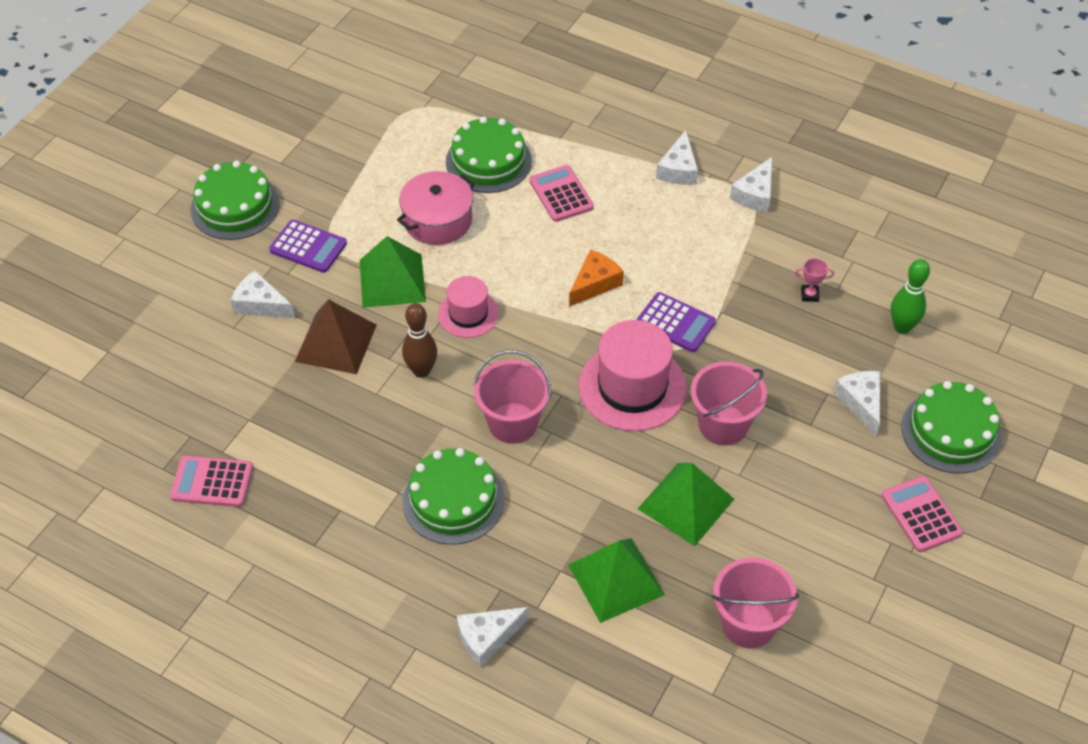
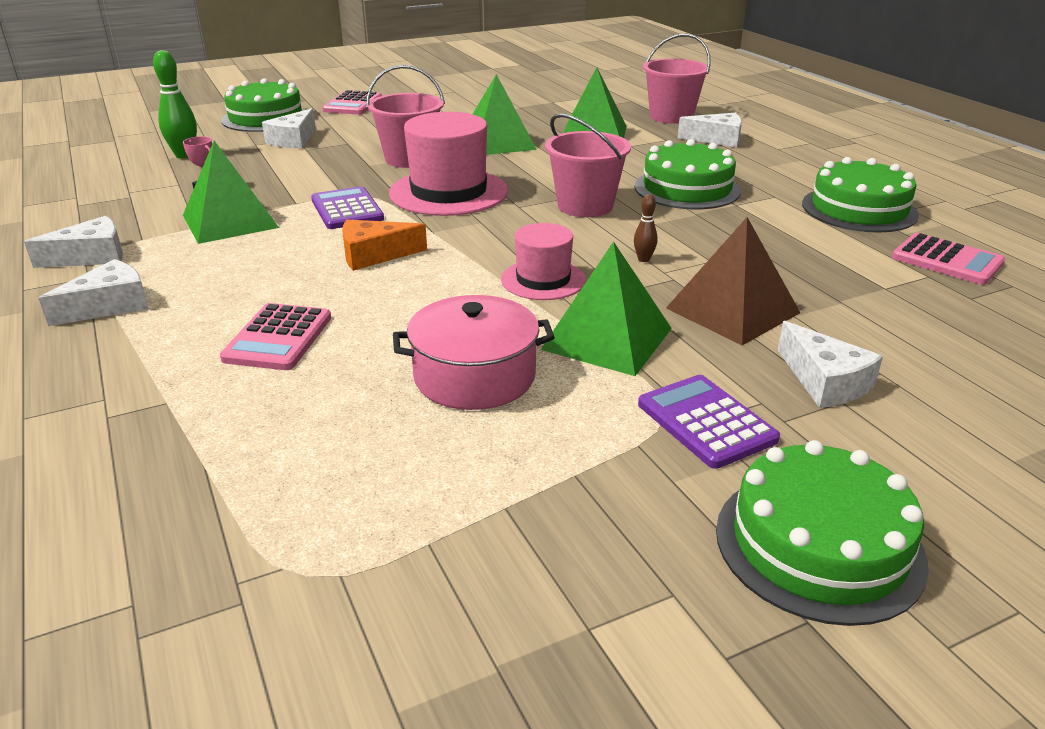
camera: 145 degrees left, 20 degrees down
brown bowling pin [402,303,437,378] -> brown bowling pin [634,194,658,262], size x0.52
green cake [446,117,532,193] -> green cake moved to [802,157,919,232]
pink bucket [712,557,799,648] -> pink bucket moved to [643,34,711,124]
none -> green pyramid [183,141,279,244]

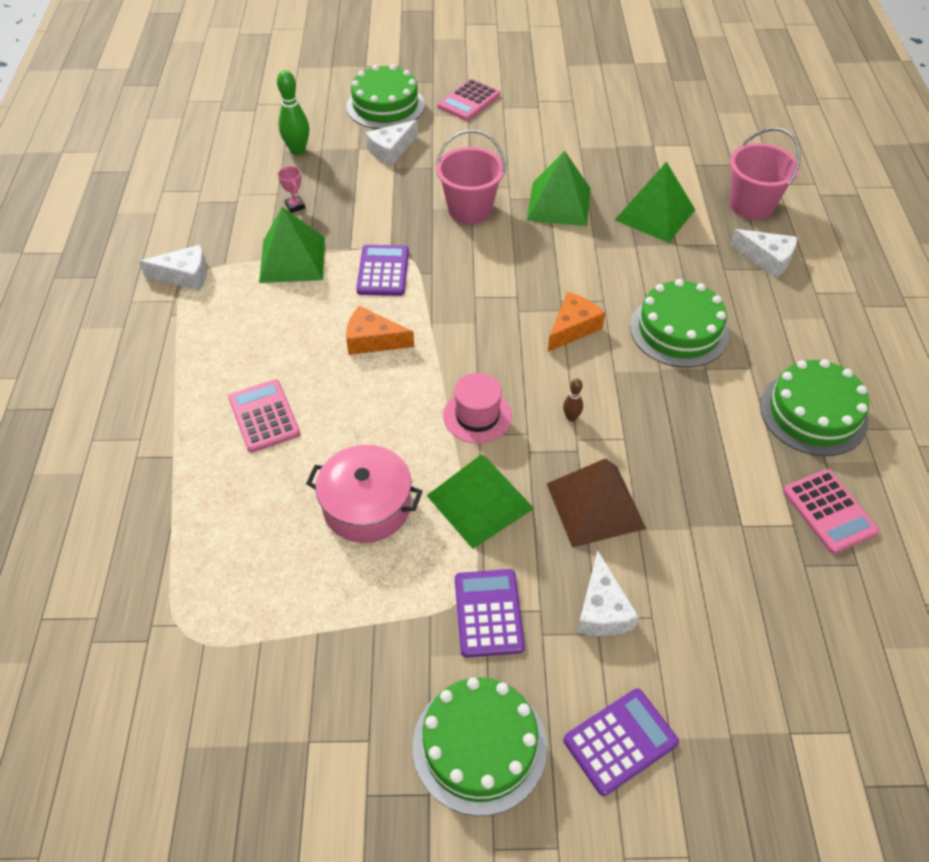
camera: 25 degrees right, 20 degrees up
white cheese [39,259,149,326] -> none
pink calculator [220,303,331,370] -> pink calculator turned 120 degrees clockwise [228,379,300,453]
pink hat [389,112,508,216] -> none
pink bucket [545,113,631,217] -> orange cheese [548,292,605,352]
none -> purple calculator [563,689,679,796]

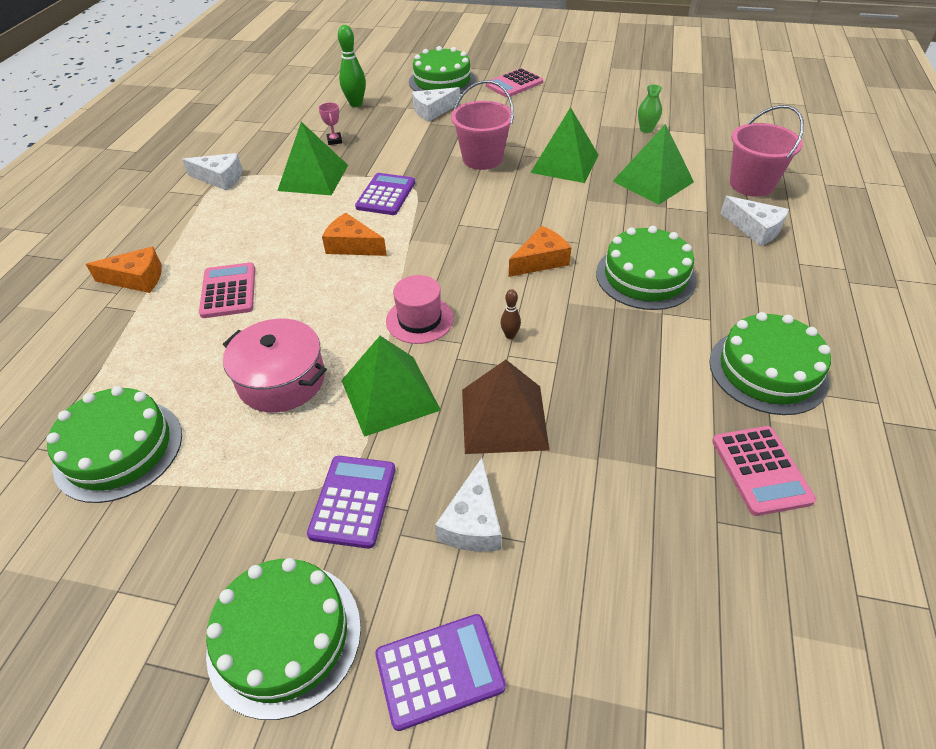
camera: 15 degrees right, 5 degrees down
none -> green cake [47,386,182,503]
none -> orange cheese [86,247,162,293]
none -> green vase [638,85,662,133]

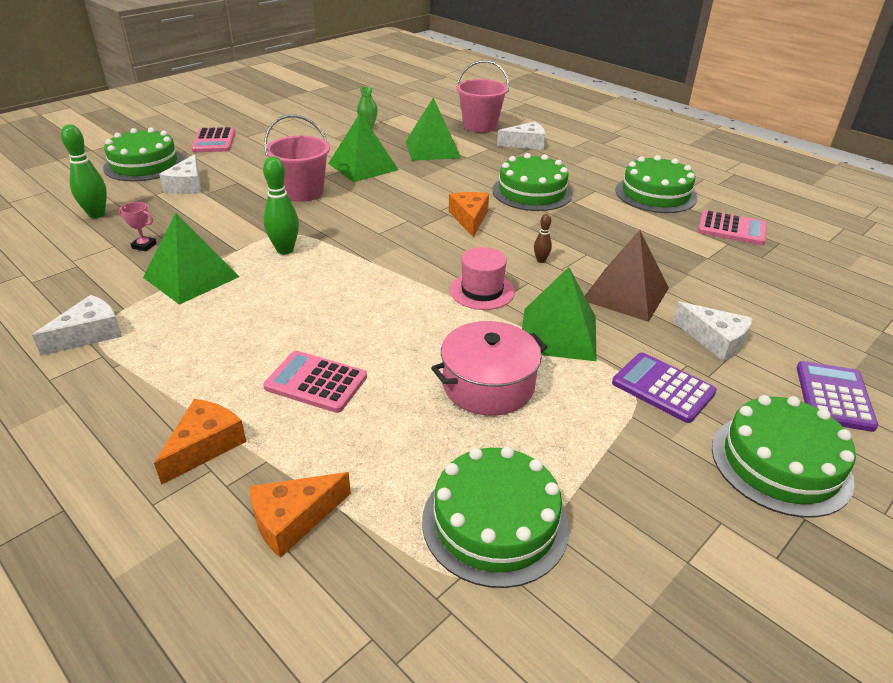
camera: 60 degrees left, 10 degrees down
orange cheese [322,213,387,256] -> orange cheese moved to [249,472,351,558]
purple calculator [355,173,415,215] -> green bowling pin [263,156,299,254]

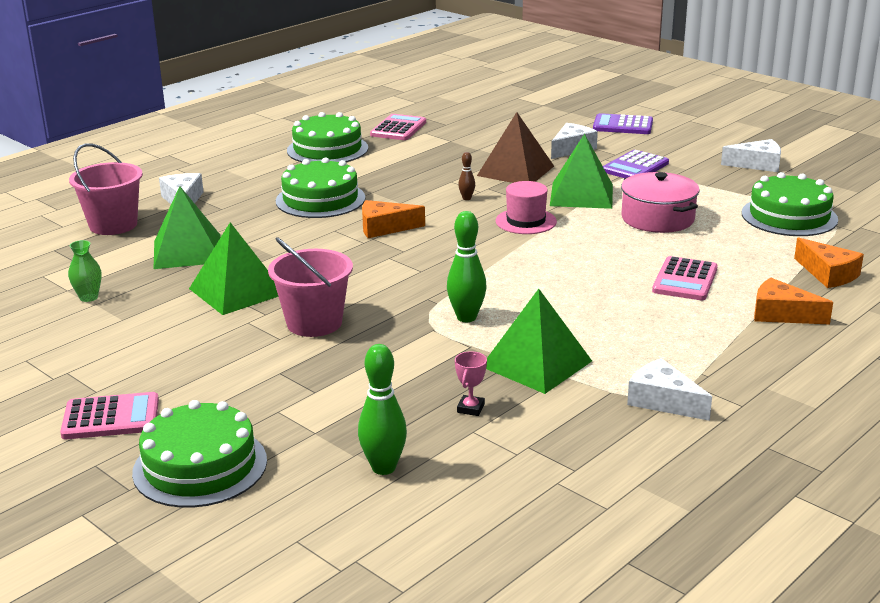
camera: 90 degrees left, 10 degrees down
white cheese [159,154,201,194] -> white cheese moved to [721,139,781,172]
green cake [712,395,856,518] -> none

